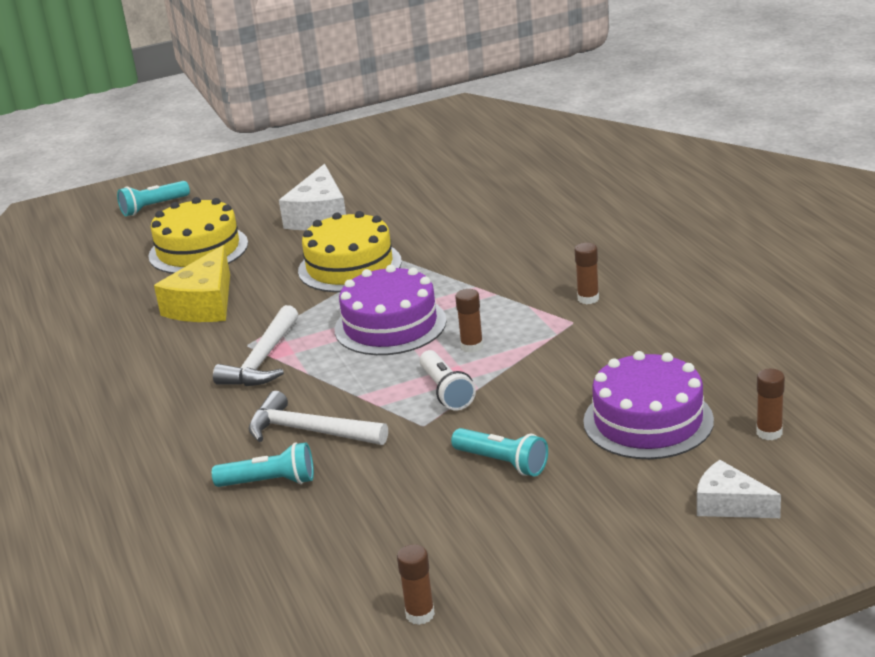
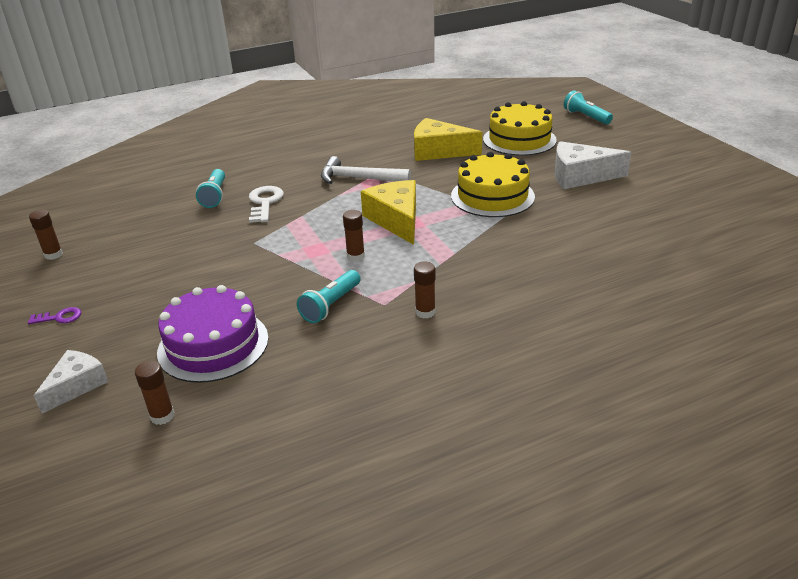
camera: 85 degrees right, 5 degrees up
white hammer [249,391,388,445] -> white key [249,186,284,223]
purple cake [335,265,447,355] -> yellow cheese [361,180,416,245]
white flashlight [419,350,476,410] -> none
turquoise flashlight [451,428,548,476] -> turquoise flashlight moved to [297,270,361,323]
none -> purple key [28,307,81,324]

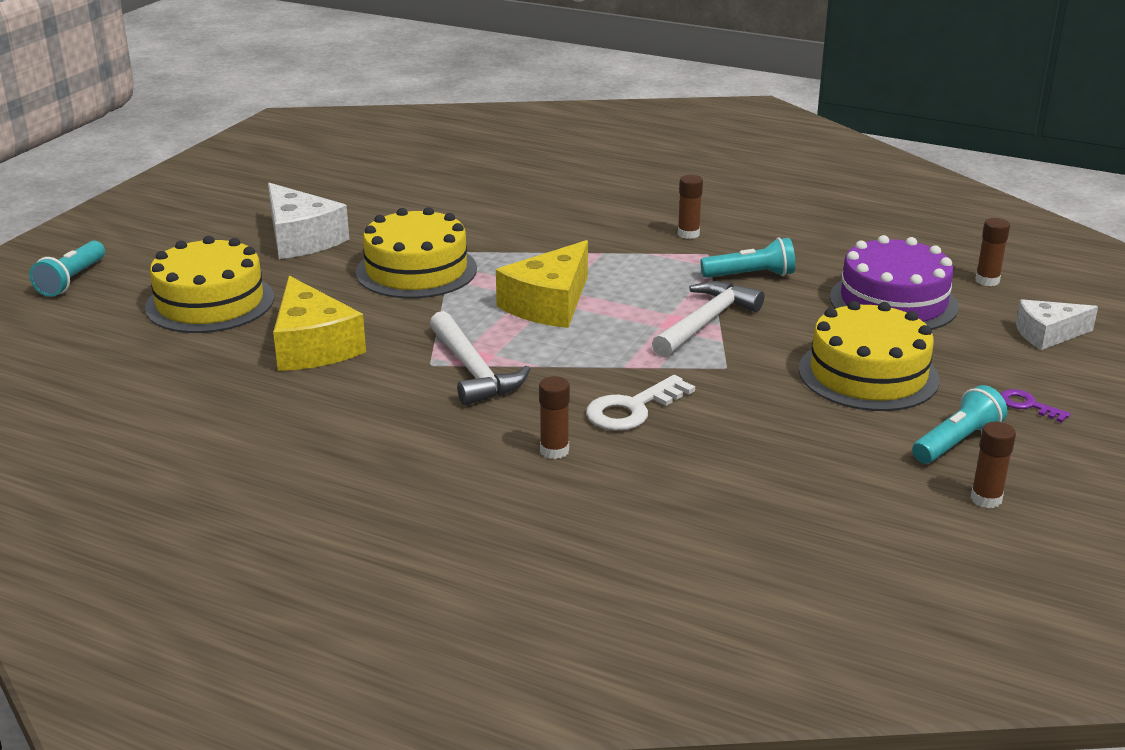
camera: 130 degrees left, 5 degrees down
turquoise flashlight [196,169,225,208] -> turquoise flashlight moved to [912,385,1008,464]
brown glue stick [343,210,365,262] -> brown glue stick moved to [539,376,570,459]
none -> white hammer [652,281,764,358]
none -> yellow cake [799,301,940,411]

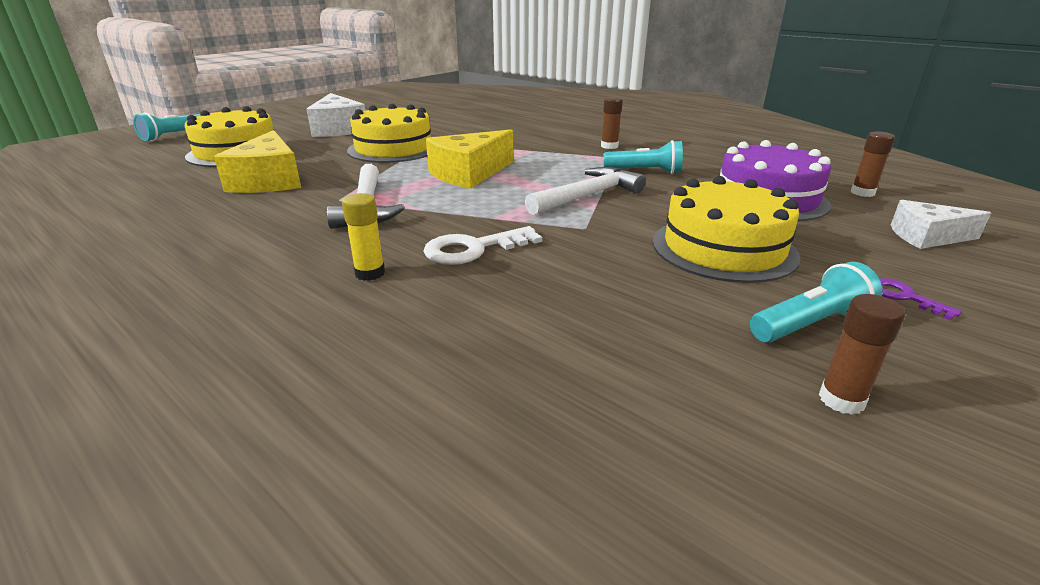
camera: 15 degrees right, 0 degrees up
brown glue stick [539,376,570,459] -> yellow glue stick [342,193,385,281]

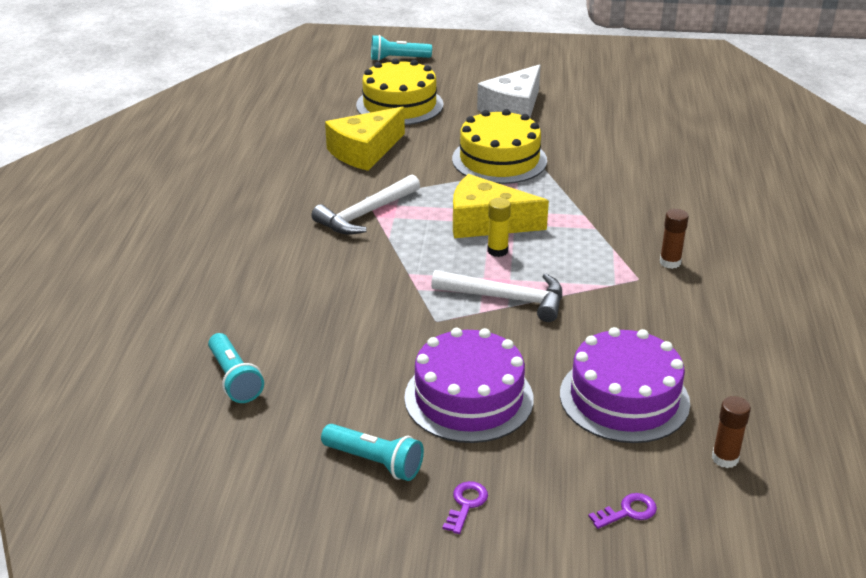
camera: 55 degrees right, 5 degrees up
yellow glue stick [342,193,385,281] -> yellow glue stick moved to [487,198,511,257]
white key [424,226,542,265] -> none
turquoise flashlight [604,140,683,174] -> turquoise flashlight moved to [208,333,264,403]
yellow cake [653,176,801,283] -> purple cake [404,328,534,443]
brown glue stick [819,294,905,415] -> none
white cheese [891,200,991,249] -> purple key [588,493,657,529]

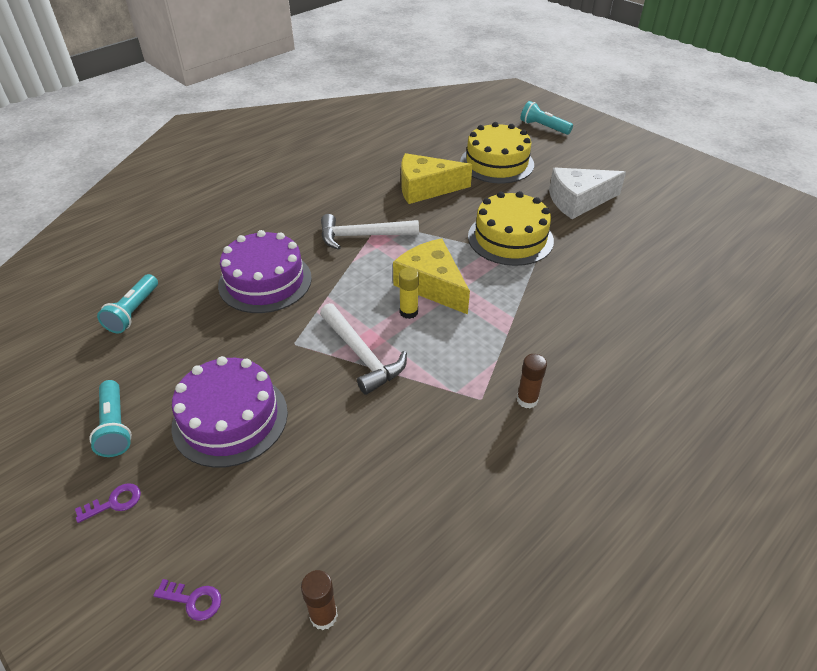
camera: 40 degrees right, 10 degrees up
purple cake [560,327,690,443] -> purple cake moved to [218,230,312,313]

